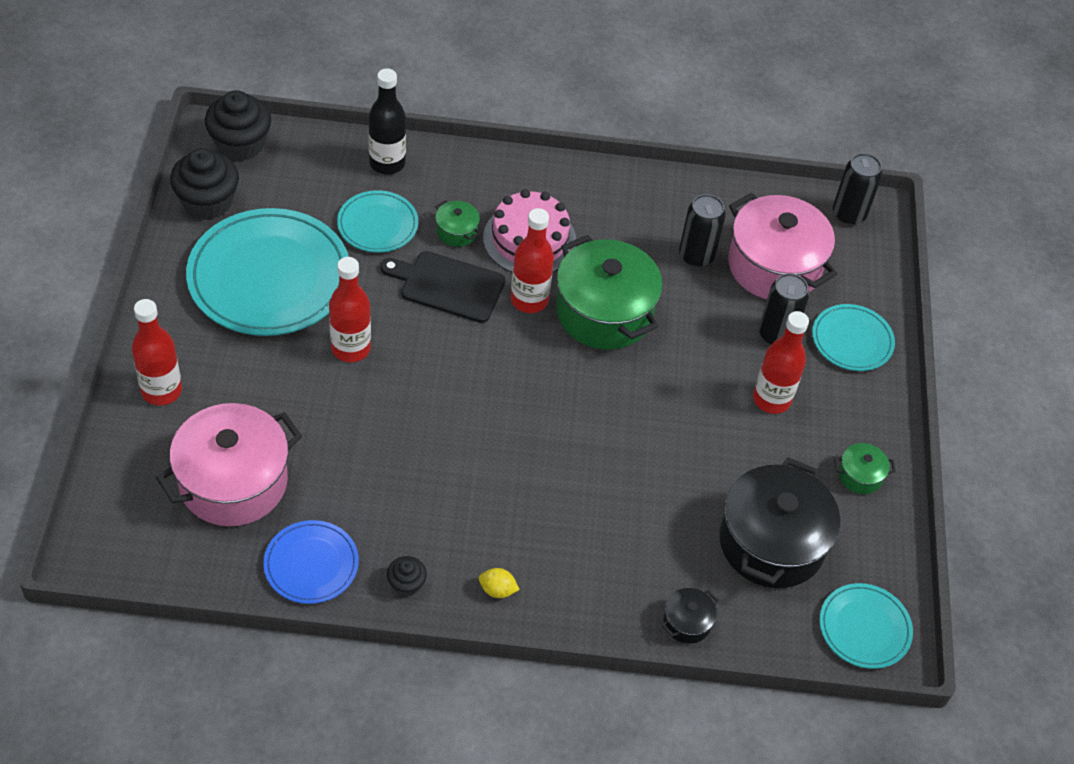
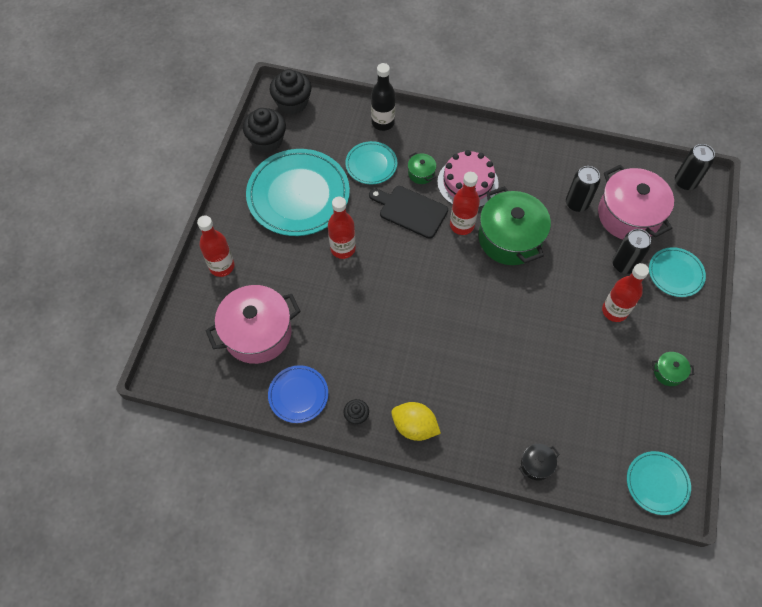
camera: 15 degrees right, 10 degrees up
yellow lemon [479,568,520,598] -> yellow lemon [391,402,441,441], size x1.90
black pot [719,458,840,588] -> none

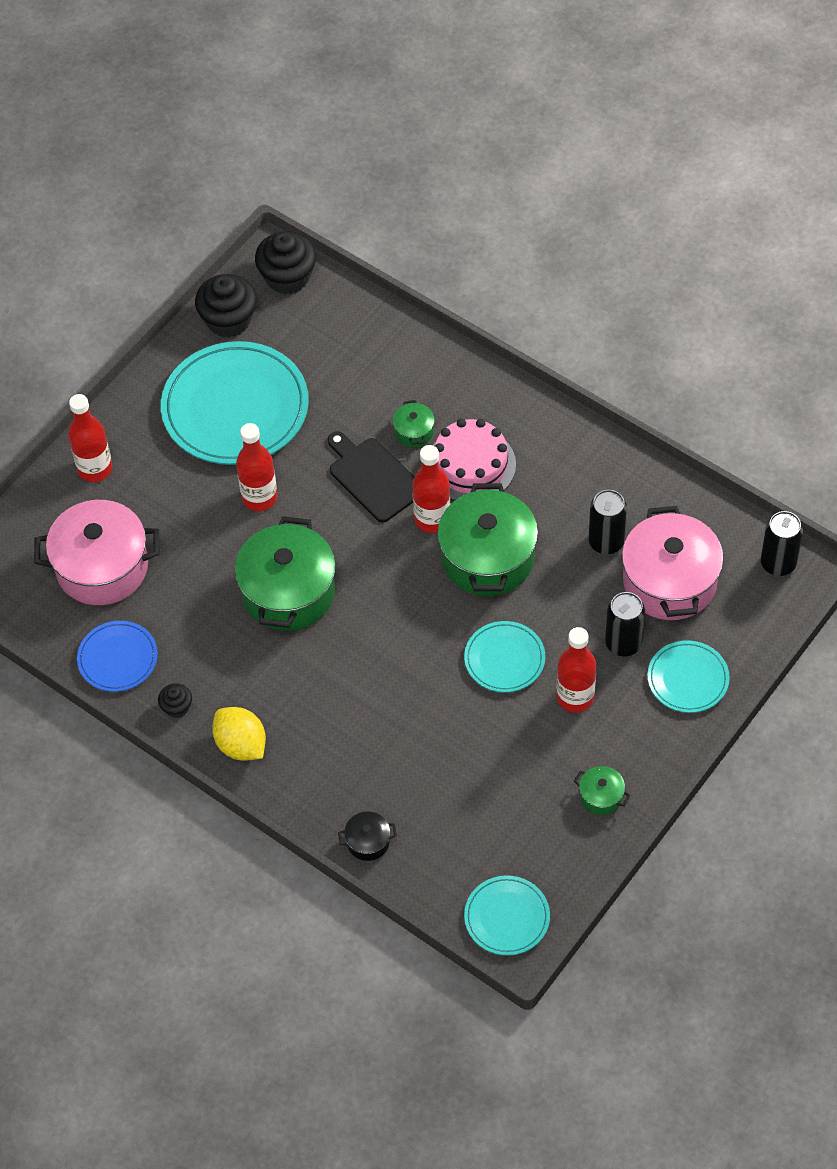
camera: 25 degrees right, 5 degrees down
turquoise plate [345,141,398,184] -> turquoise plate moved to [464,621,545,692]
black bottle [371,63,395,131] -> none
none -> green pot [234,516,336,631]

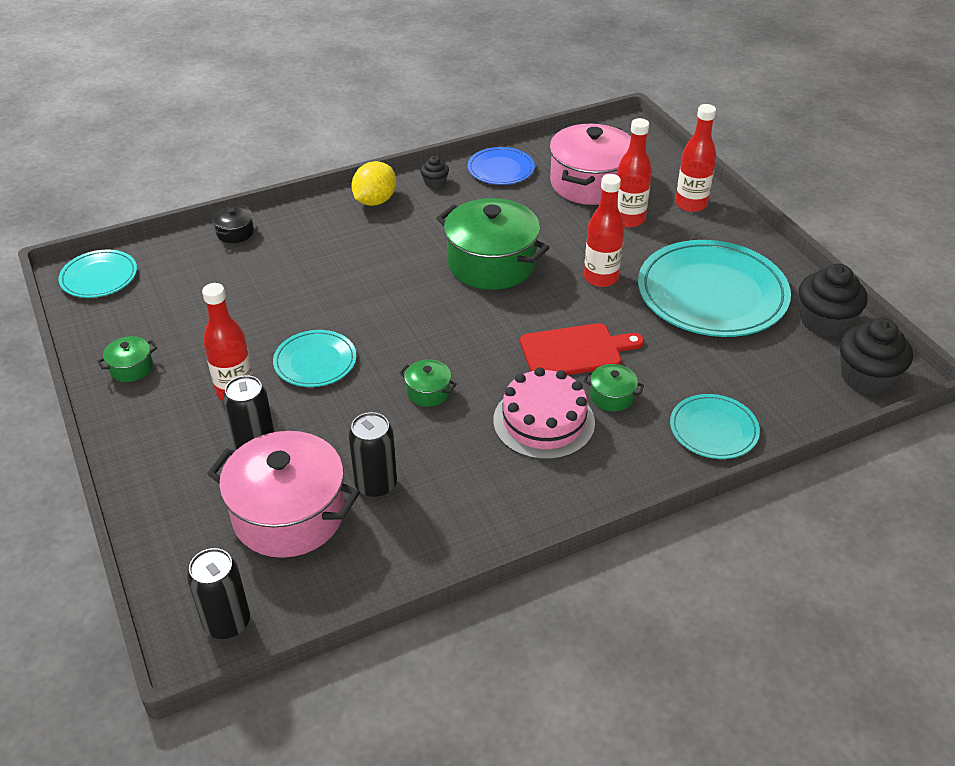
camera: 115 degrees right, 15 degrees down
yellow lemon [212,707,266,761] -> yellow lemon turned 45 degrees counterclockwise [351,161,396,206]
black cutting board [328,431,414,522] -> red cutting board [520,323,644,375]
red bottle [412,445,450,533] -> red bottle moved to [617,118,652,227]
green pot [437,483,538,596] -> green pot [399,360,457,407], size x0.44
turquoise plate [647,640,730,713] -> turquoise plate moved to [670,394,760,459]

